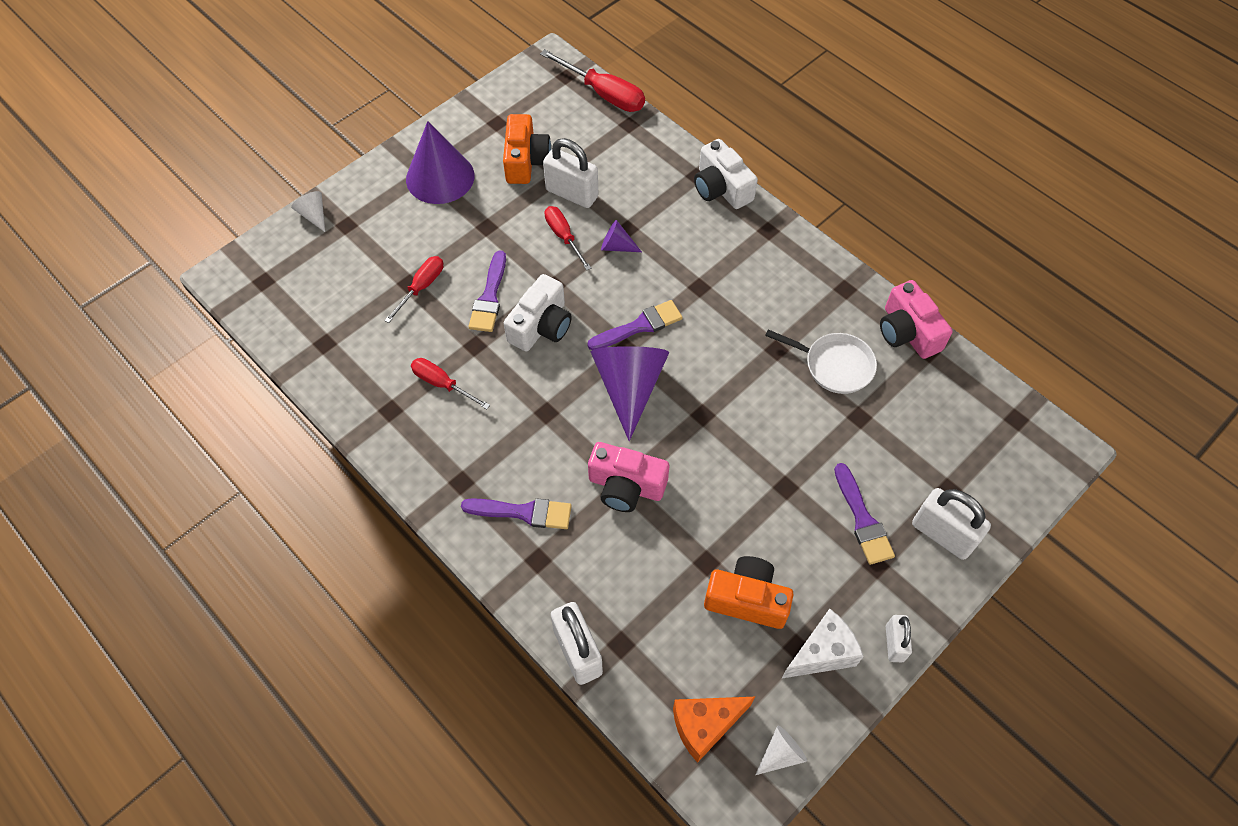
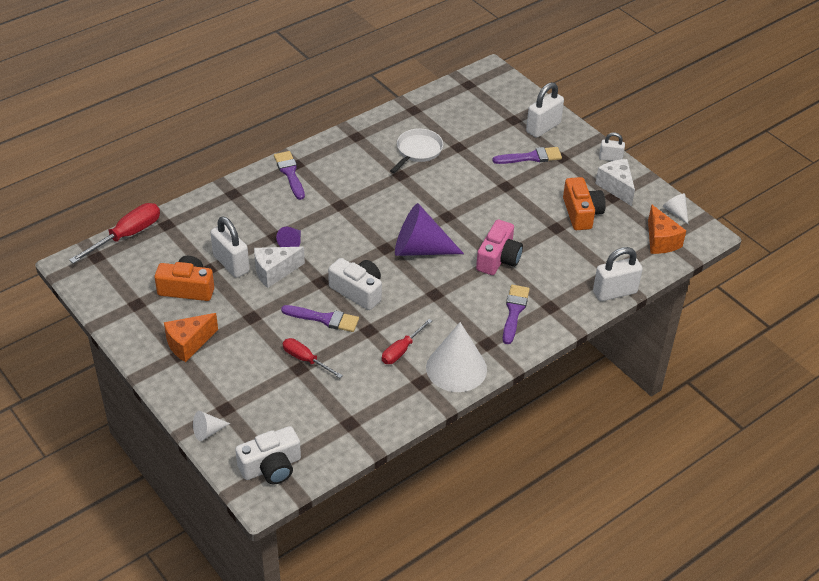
camera: 85 degrees left, 15 degrees down
purple cone [406,121,474,204] -> orange cheese [164,313,218,362]
white padlock [543,138,598,208] -> white padlock turned 75 degrees counterclockwise [210,216,249,278]
red screwdriver [544,206,591,270] -> white cheese [254,247,305,288]
purple brush [587,300,683,350] -> purple brush moved to [274,151,305,200]
white camera [694,139,758,209] -> white camera moved to [235,426,301,484]
orange camera [704,556,793,629] -> orange camera turned 150 degrees clockwise [563,177,606,230]
pink camera [880,280,953,359] -> none
none -> white cone [426,322,487,392]

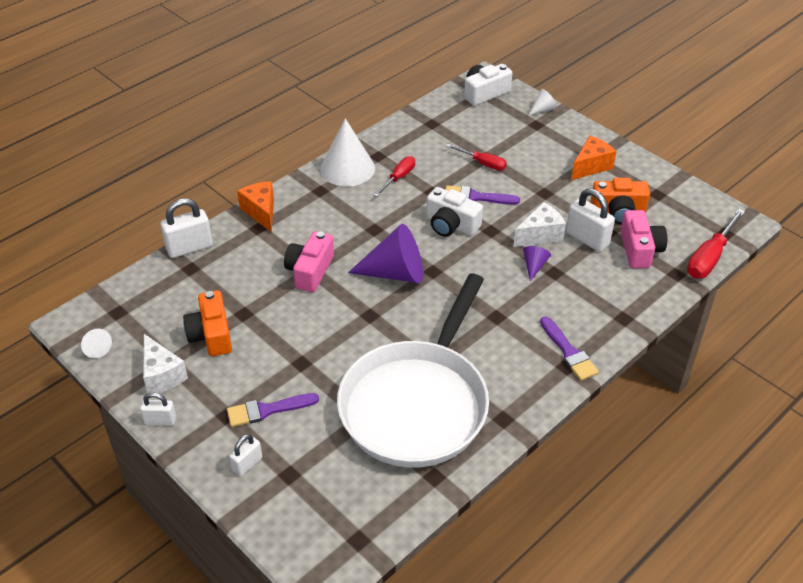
camera: 175 degrees right, 0 degrees up
white pan [390,129,443,173] -> white pan [337,273,489,468], size x2.41
purple brush [503,285,530,344] -> none
white padlock [526,82,564,138] -> white padlock [229,434,262,476], size x0.59
orange cheese [648,204,686,254] -> orange cheese moved to [237,181,274,233]
none -> pink camera [620,210,667,268]

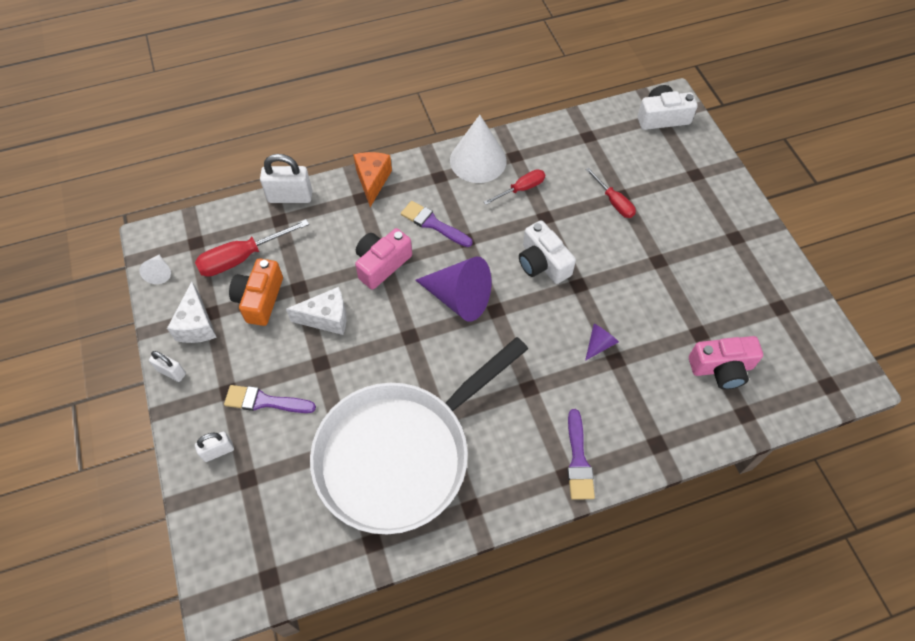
camera: 25 degrees right, 15 degrees up
purple brush [445,185,520,204] -> purple brush moved to [401,201,472,247]
white cheese [513,202,566,247] -> white cheese moved to [286,287,347,335]
white cone [528,89,557,116] -> none
white padlock [566,189,615,252] -> none
orange cheese [571,135,617,180] -> none
orange camera [590,178,650,224] -> none
pink camera [620,210,667,268] -> pink camera turned 60 degrees clockwise [689,336,763,390]
red screwdriver [687,209,745,278] -> red screwdriver moved to [195,219,309,277]

